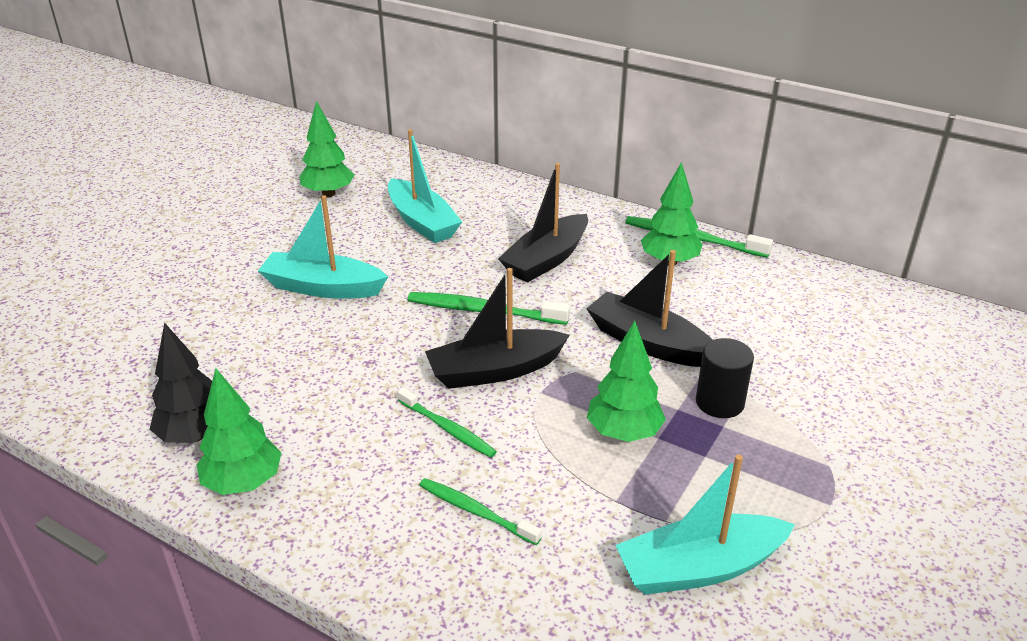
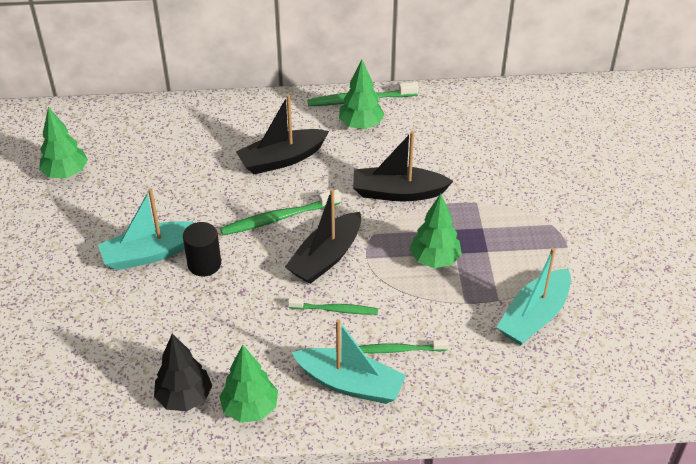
camera: 35 degrees left, 10 degrees up
turquoise boat [388,129,462,243] -> turquoise boat moved to [292,319,406,404]
black boat [498,163,588,283] -> black boat turned 60 degrees clockwise [236,94,329,174]
black cylinder [696,338,754,418] -> black cylinder moved to [183,222,221,276]

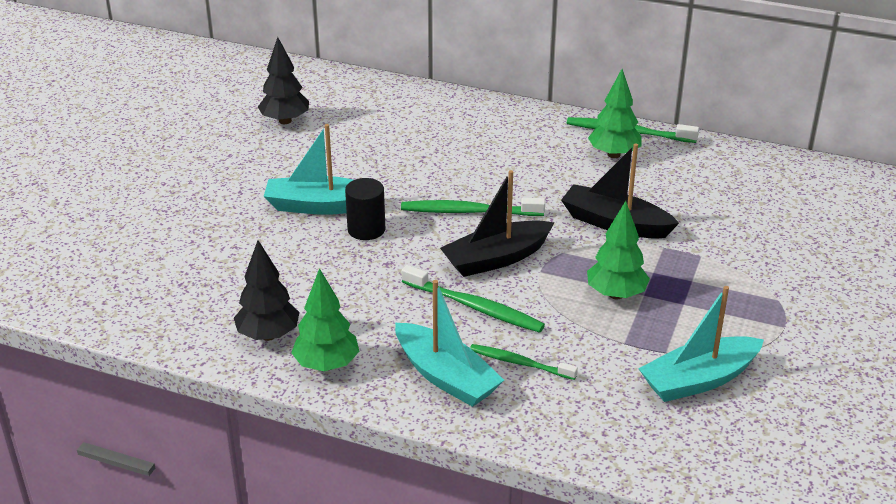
camera: 25 degrees right, 10 degrees down
green tree [39,107,88,178] -> black tree [258,37,309,124]
black boat [236,94,329,174] -> none
green toothbrush [288,298,378,314] -> green toothbrush [401,265,545,333], size x1.50

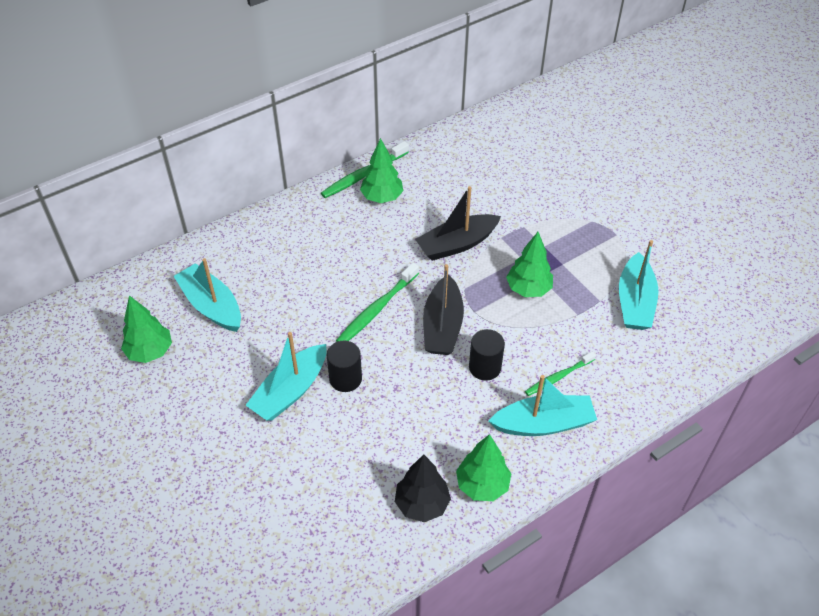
camera: 55 degrees left, 15 degrees up
black tree [258,37,309,124] -> green tree [121,295,172,363]
green toothbrush [401,265,545,333] -> black cylinder [469,329,505,381]
none -> turquoise boat [174,258,241,332]

